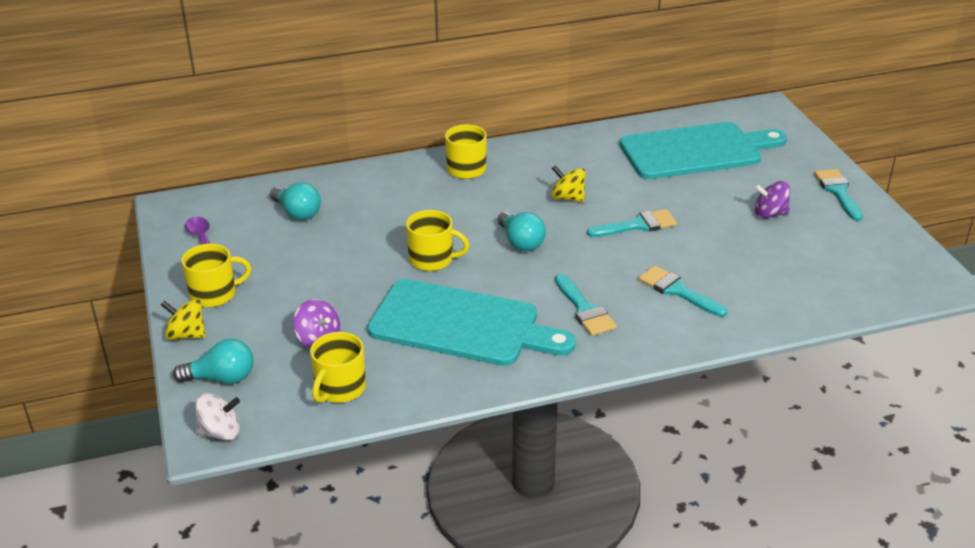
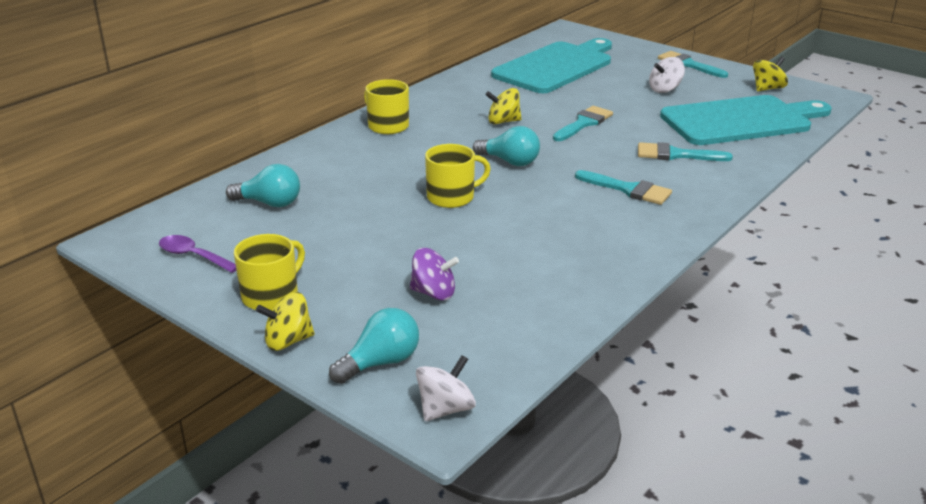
camera: 35 degrees left, 5 degrees down
yellow mug [310,332,366,403] -> none
turquoise cutting board [367,279,576,366] -> turquoise cutting board moved to [660,95,831,145]
purple spinning top [755,181,790,218] -> white spinning top [649,57,685,93]
none -> yellow spinning top [753,57,788,91]

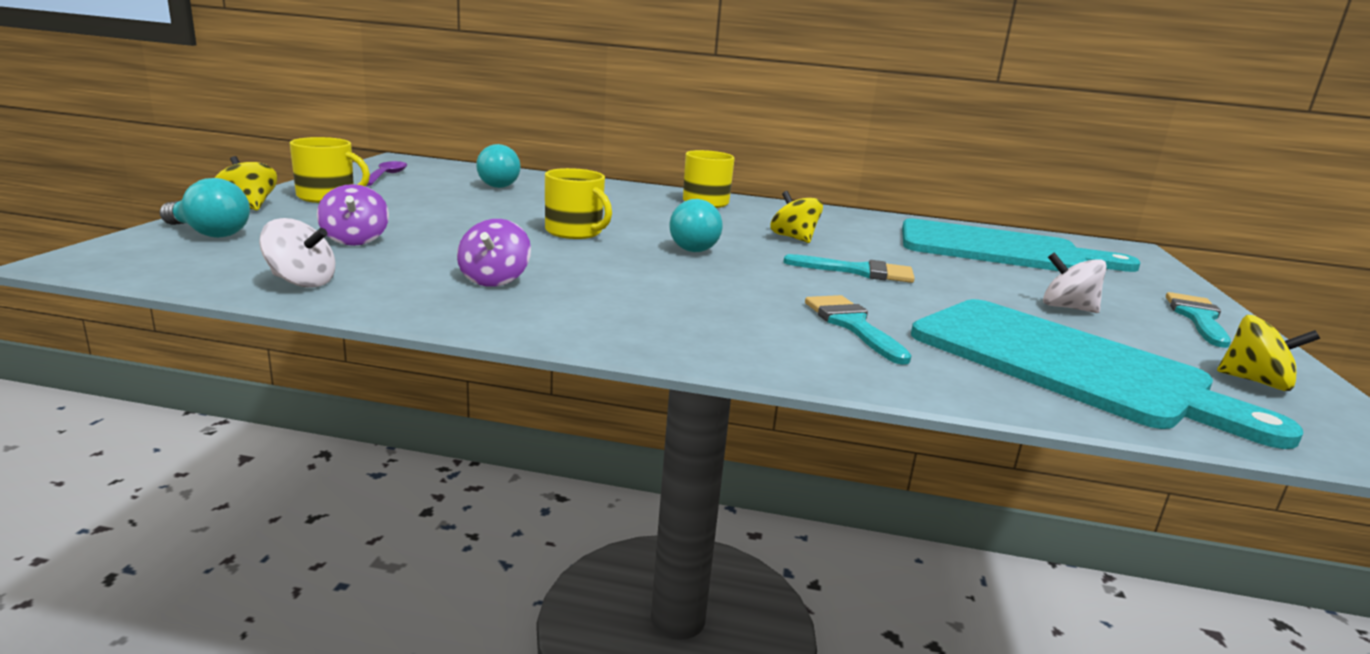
camera: 60 degrees right, 10 degrees down
white spinning top [416,355,476,421] -> white spinning top moved to [259,218,335,288]
turquoise brush [575,170,672,205] -> none
none -> purple spinning top [457,219,531,287]

